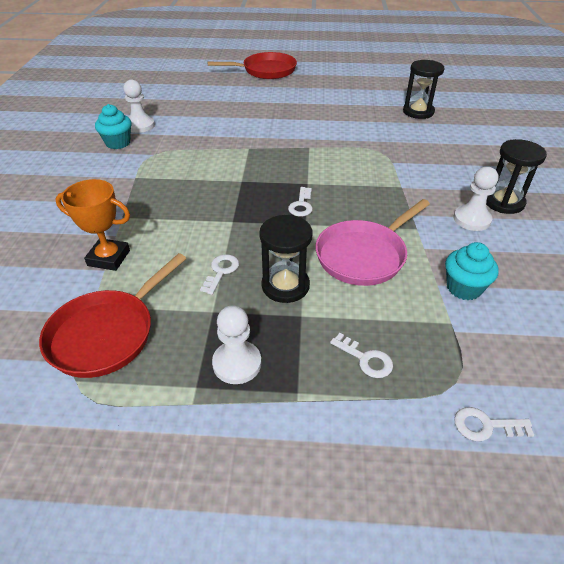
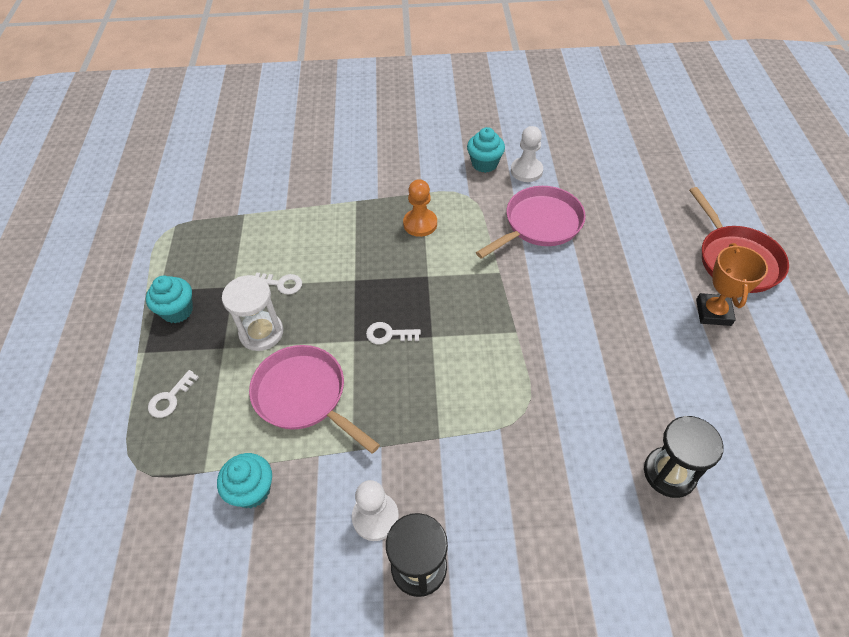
camera: 85 degrees right, 10 degrees up
red pan [39,253,186,378] -> none
orange trophy [55,179,130,271] -> orange trophy moved to [696,243,768,326]
white pawn [212,305,261,384] -> turquoise cupcake [146,276,193,323]
black hourglass [259,215,312,303] -> white hourglass [222,275,283,351]
white key [454,407,534,441] -> none
none -> orange pawn [403,179,437,237]
none -> pink pan [476,186,586,259]

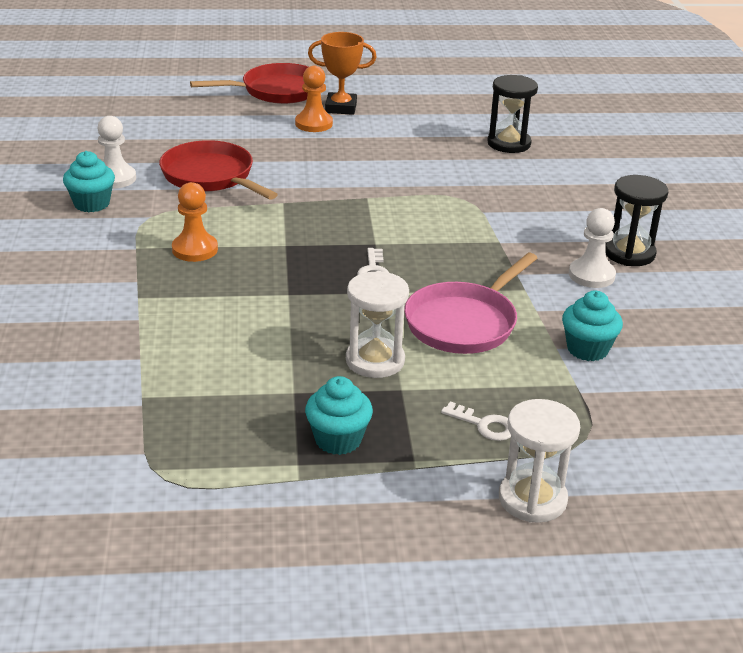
camera: 95 degrees left, 20 degrees down
white key [255,273,302,295] -> none
pink pan [476,186,586,259] -> red pan [159,140,278,200]
none -> orange pawn [295,66,333,132]
none -> white hourglass [499,399,580,523]

